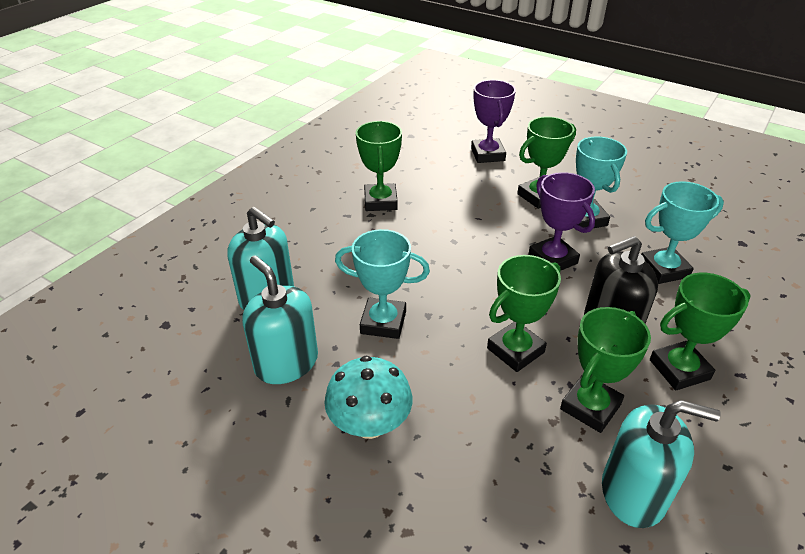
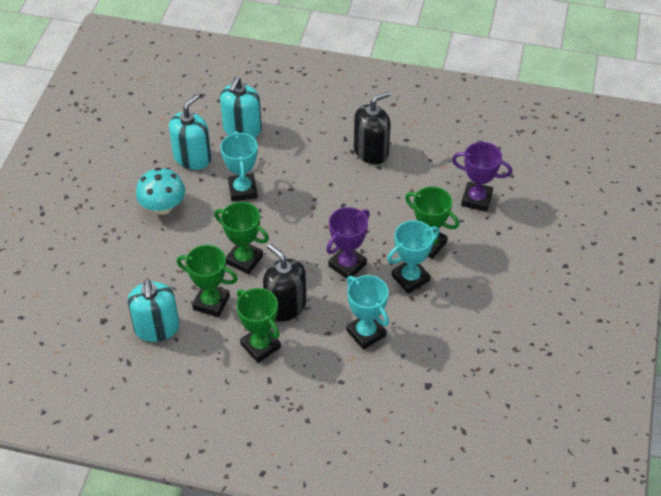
camera: 70 degrees right, 10 degrees up
green trophy [356,121,402,211] -> black soap dispenser [354,91,391,164]
purple trophy [471,80,516,163] -> purple trophy turned 45 degrees clockwise [452,142,512,212]

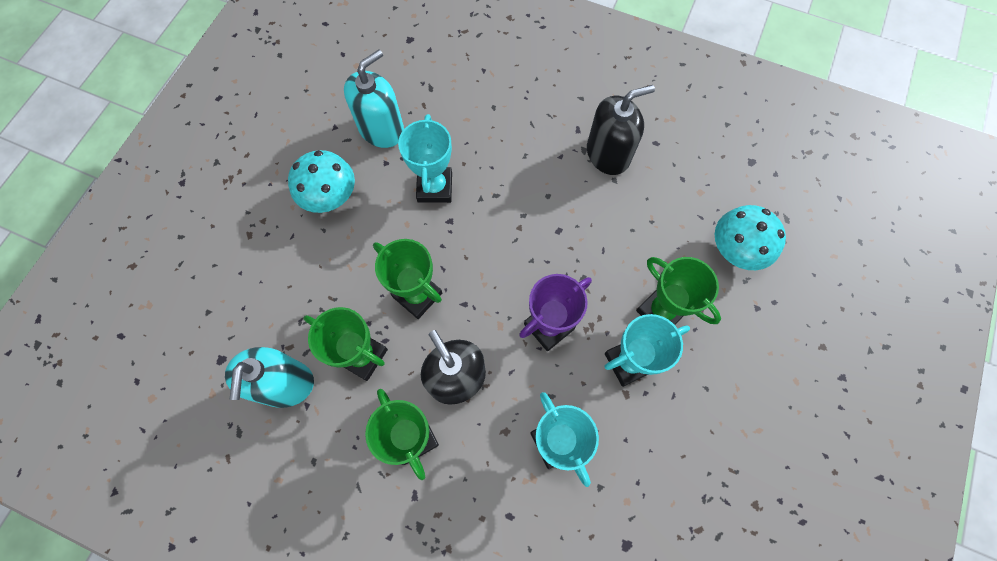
camera: 10 degrees right, 20 degrees up
turquoise soap dispenser [220,77,262,138] -> none
purple trophy [452,142,512,212] -> turquoise mushroom [715,205,786,270]

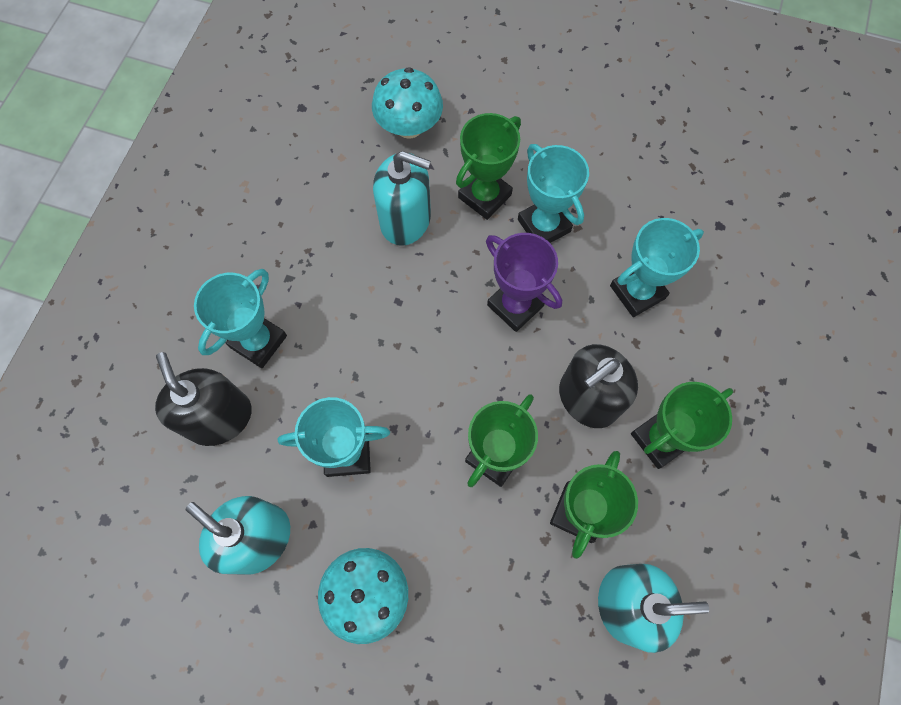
camera: 95 degrees left, 0 degrees up
black soap dispenser [587,85,655,175] -> black soap dispenser moved to [155,352,252,446]
none -> turquoise trophy [194,269,287,368]
none -> turquoise soap dispenser [373,151,431,246]

